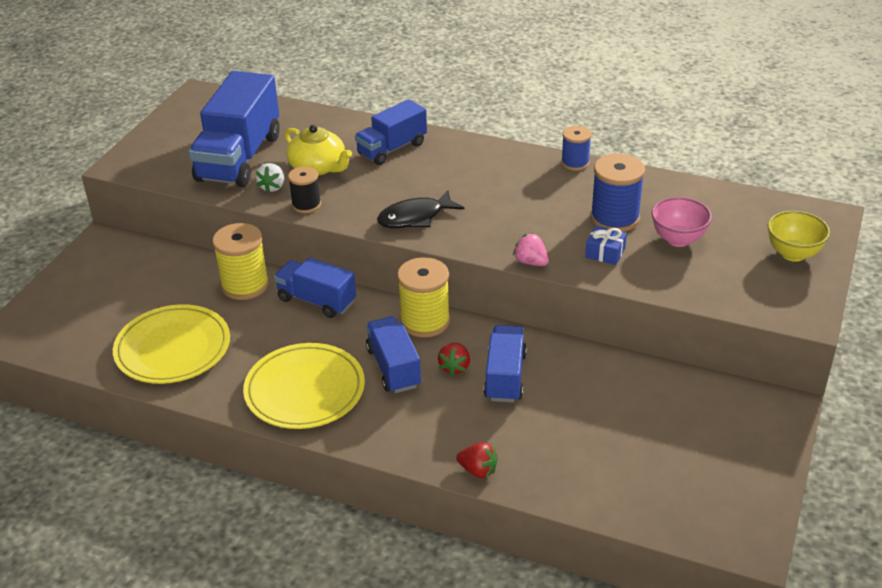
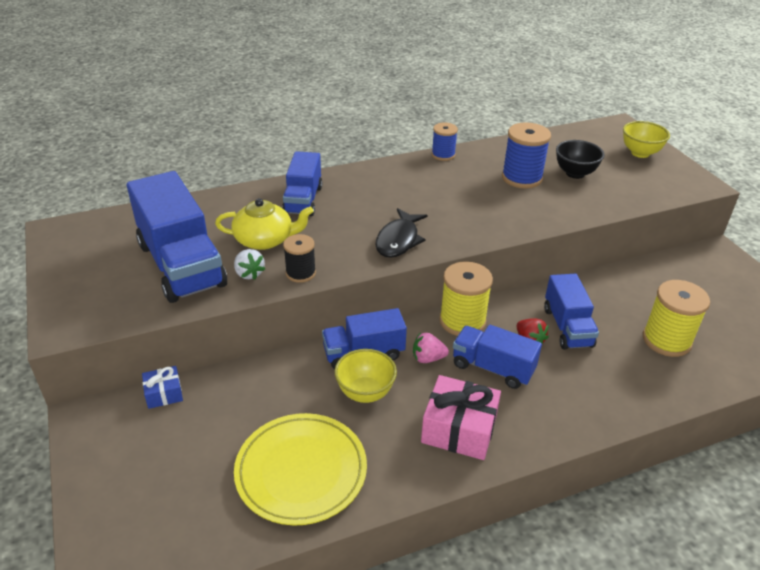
camera: 45 degrees left, 0 degrees up
yellow spool [212,223,269,300] -> yellow spool moved to [643,280,710,357]
yellow plate [243,343,365,429] -> pink gift [421,375,501,460]
red strawberry [456,442,498,478] -> none
blue truck [484,325,527,403] -> blue truck turned 150 degrees counterclockwise [544,274,599,350]
pink strawberry [513,233,549,266] -> pink strawberry moved to [413,333,449,363]
blue gift [585,225,627,265] -> blue gift moved to [142,366,183,409]
pink bowl [652,197,712,247] -> black bowl [556,140,605,179]
none -> yellow bowl [335,349,397,403]

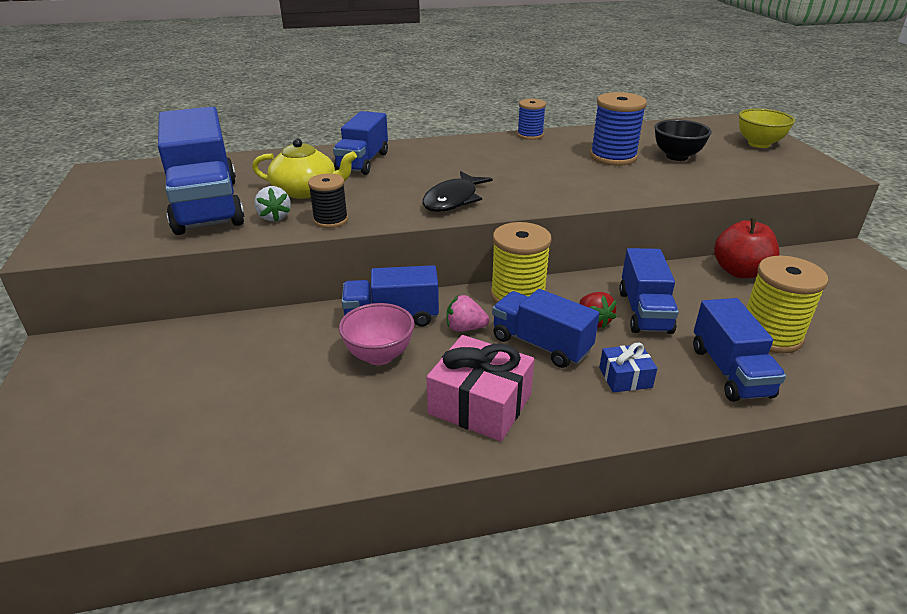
camera: 10 degrees right, 5 degrees down
blue gift [142,366,183,409] -> blue gift moved to [599,343,657,393]
yellow plate [234,413,367,526] -> none
yellow bowl [335,349,397,403] -> pink bowl [339,303,415,365]
none -> blue truck [693,298,786,402]
none -> red apple [714,218,779,278]

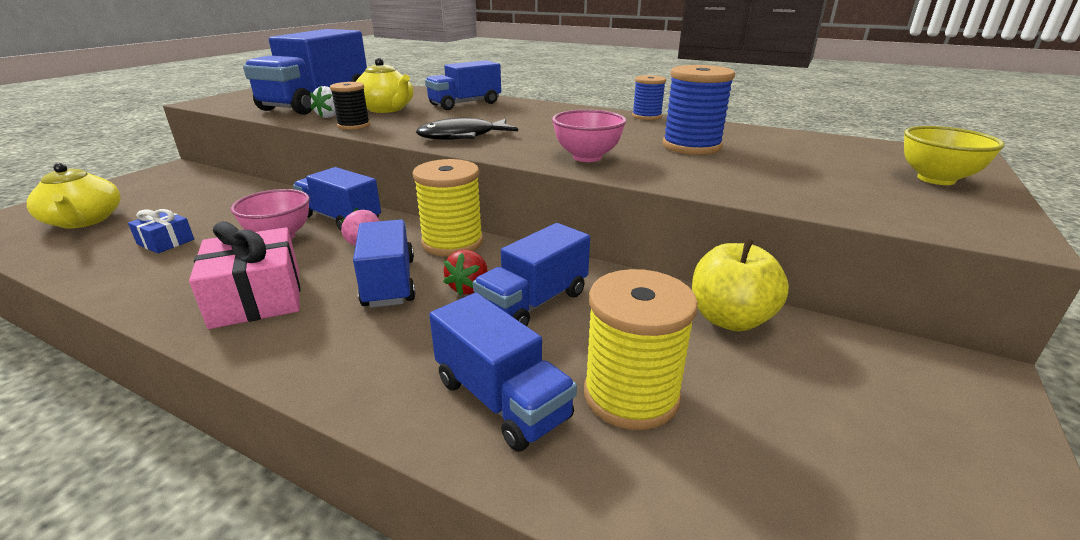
camera: 40 degrees right, 5 degrees down
blue gift [599,343,657,393] -> blue gift moved to [128,209,194,254]
black bowl [654,119,712,161] -> none
blue truck [693,298,786,402] -> blue truck turned 75 degrees counterclockwise [429,293,577,452]
red apple [714,218,779,278] -> yellow apple [692,238,789,331]
none -> yellow teapot [27,163,121,228]
none -> pink bowl [552,110,626,162]

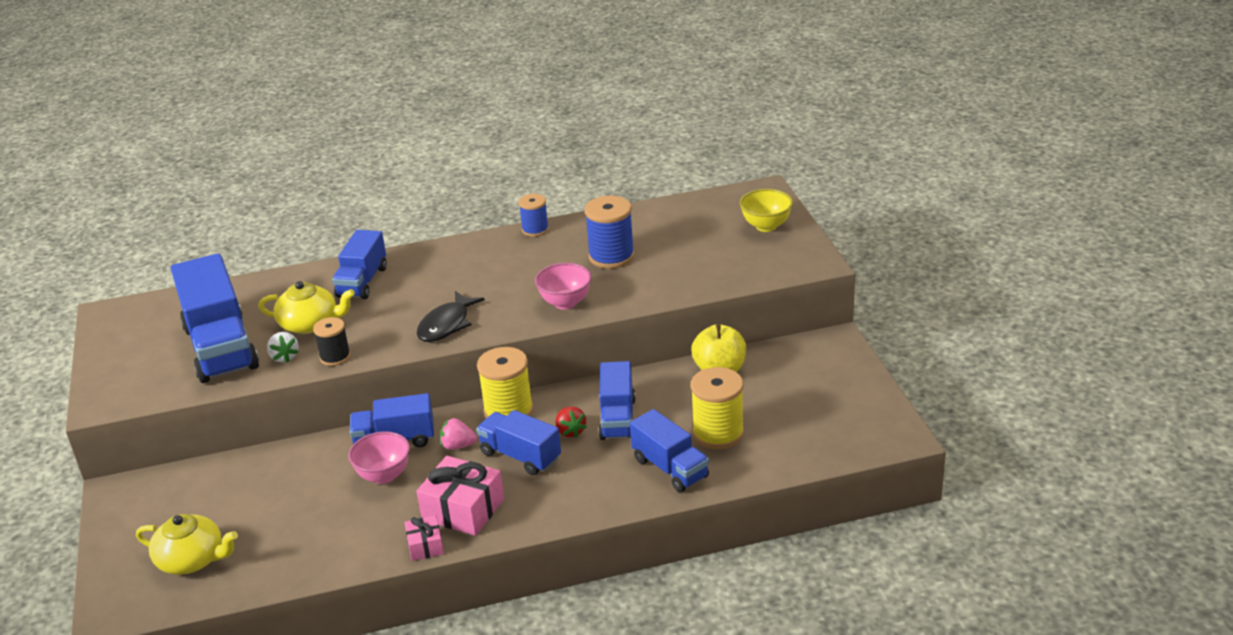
camera: 40 degrees left, 5 degrees up
blue gift [128,209,194,254] -> none
blue truck [429,293,577,452] -> blue truck turned 45 degrees clockwise [630,409,709,492]
none -> pink gift [404,515,444,561]

